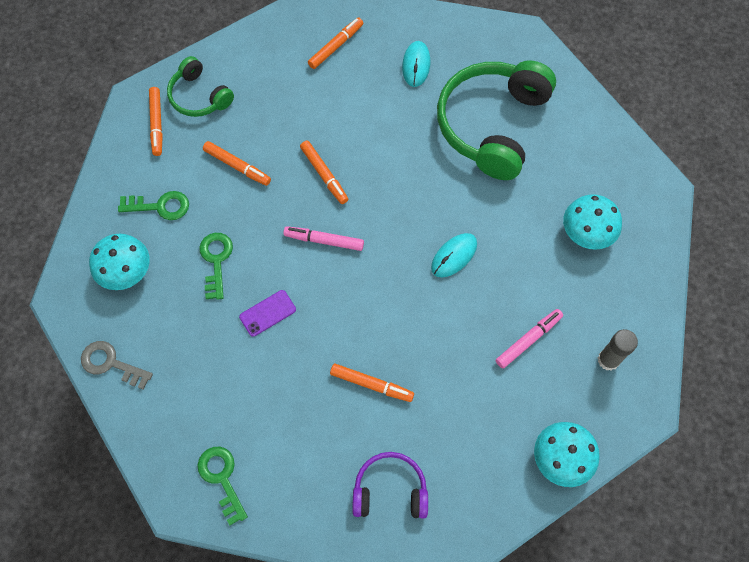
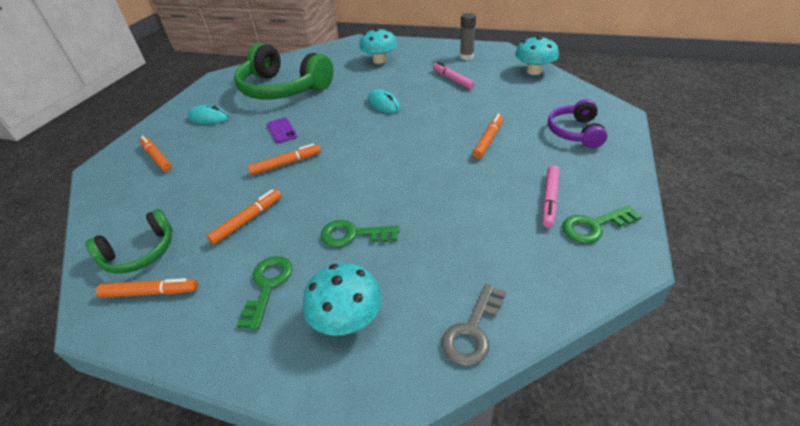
camera: 80 degrees left, 25 degrees down
purple phone [239,290,296,337] -> purple phone moved to [267,118,297,143]
pink marker [283,226,364,251] -> pink marker moved to [542,165,560,228]

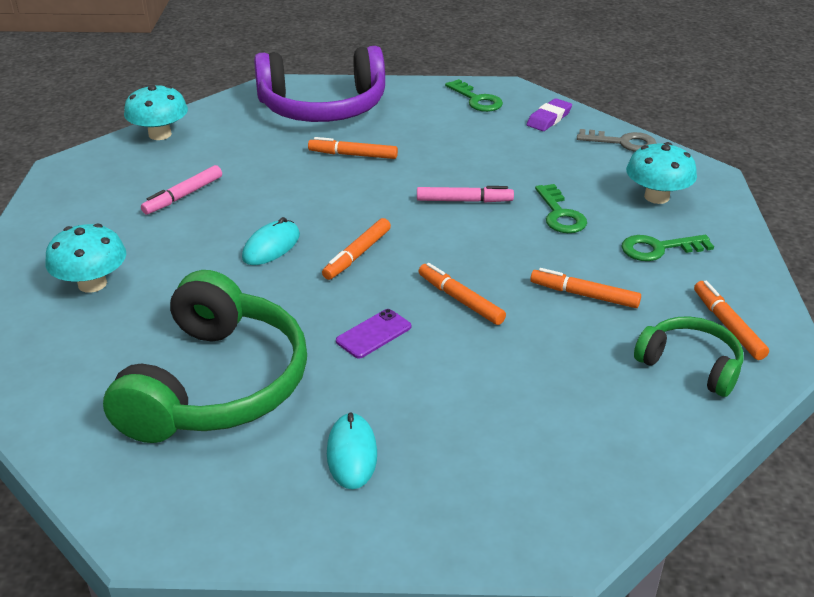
camera: 110 degrees left, 5 degrees down
orange marker [139,136,172,172] -> orange marker moved to [322,218,391,280]
grey glue stick [460,13,476,60] -> none
pink marker [542,165,560,228] -> pink marker moved to [417,186,514,203]
purple headphones [548,99,607,148] -> purple headphones [254,46,385,122], size x1.90
none -> purple eraser [527,98,572,131]

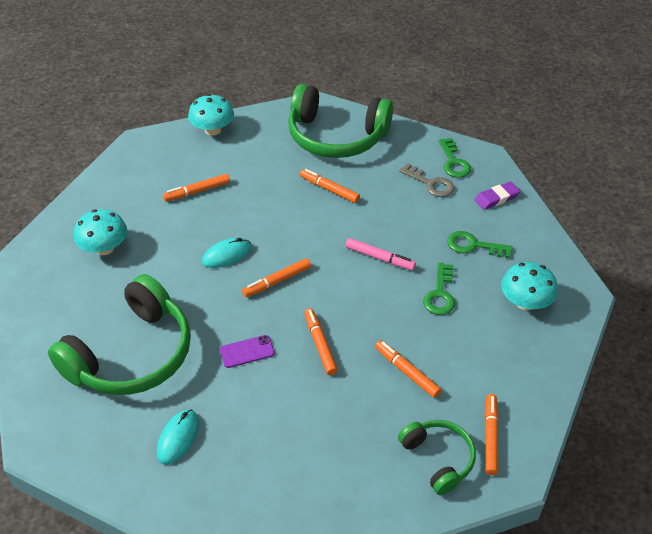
camera: 25 degrees right, 10 degrees up
pink marker [141,165,222,215] -> orange marker [163,174,230,201]
purple headphones [254,46,385,122] -> green headphones [288,84,393,158]
grey key [577,129,657,152] -> grey key moved to [399,163,454,197]
green key [621,235,714,261] -> green key moved to [447,231,513,258]

